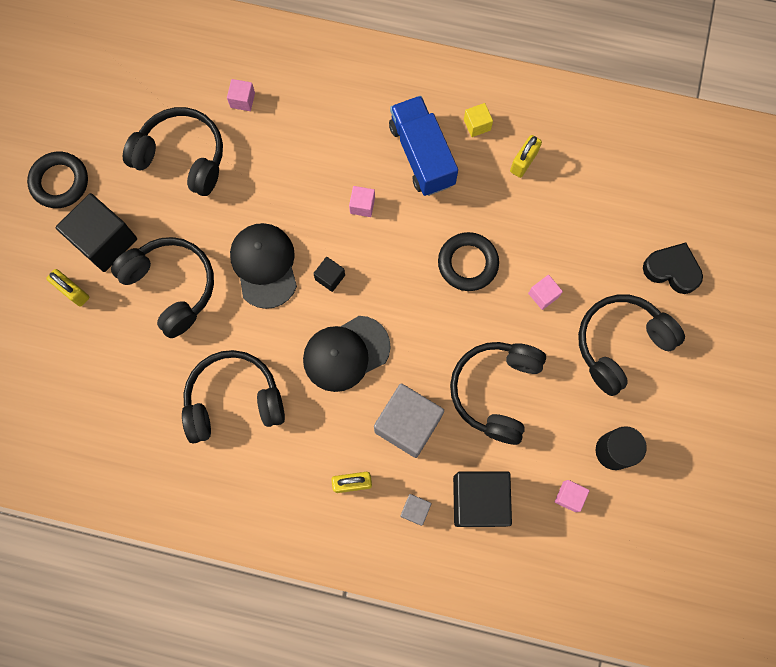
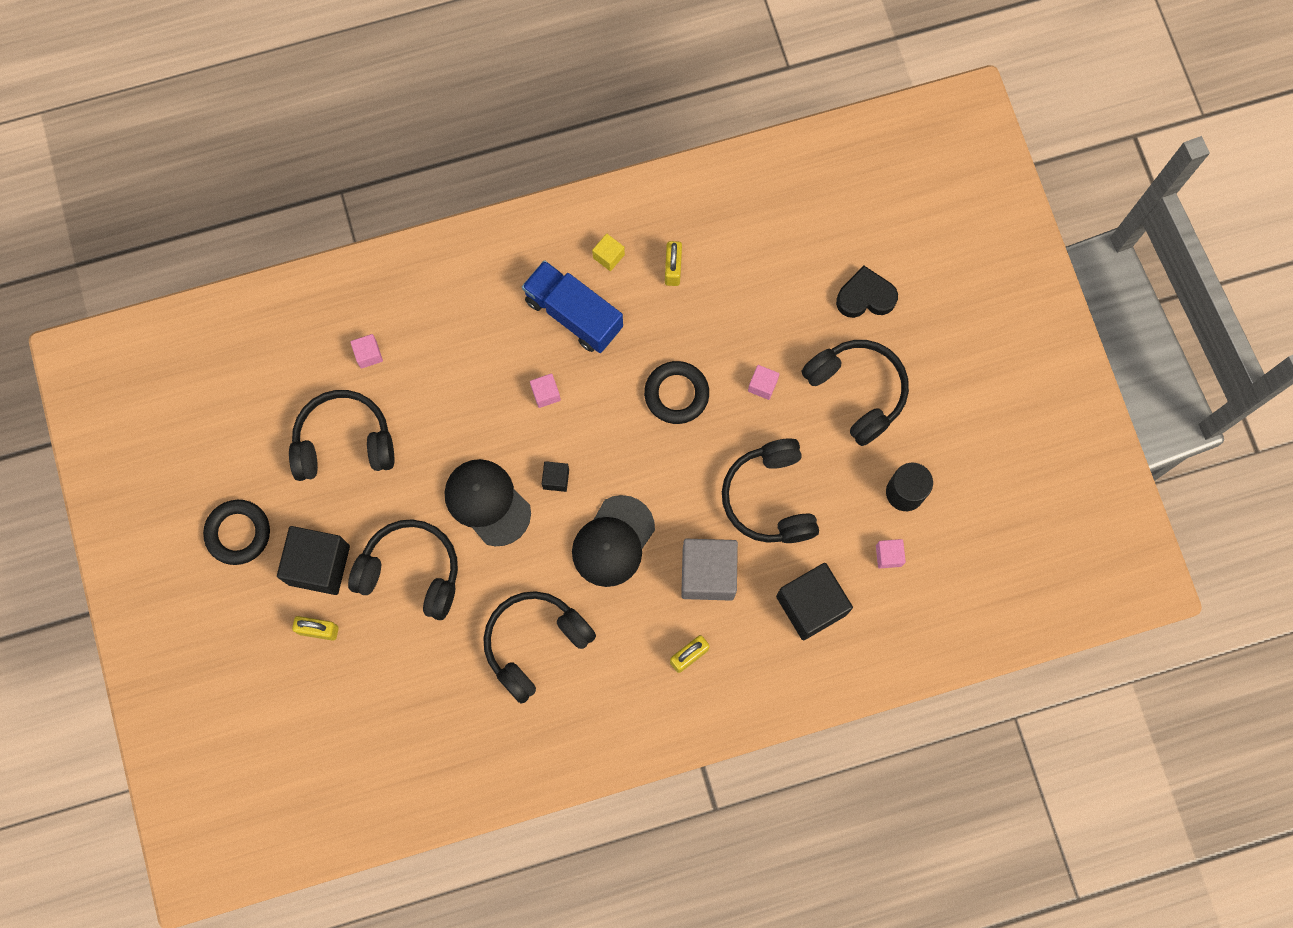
camera: 30 degrees left, 0 degrees up
grey cube [400,494,432,526] -> none
black headphones [578,294,685,396] -> black headphones turned 120 degrees clockwise [801,340,909,446]

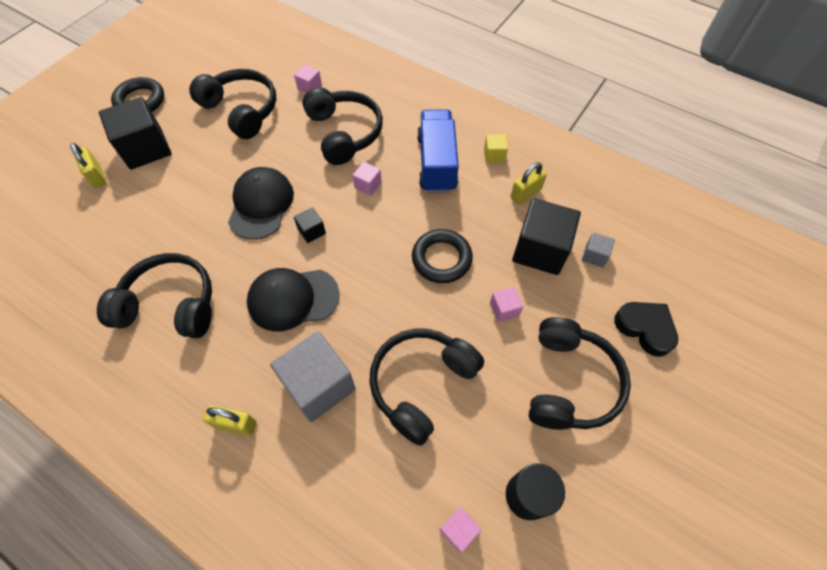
camera: 50 degrees right, 15 degrees down
black headphones [348,519,458,620] -> black headphones moved to [303,87,383,165]
black cube [776,563,853,640] -> black cube moved to [512,198,581,275]
none -> grey cube [582,232,615,268]

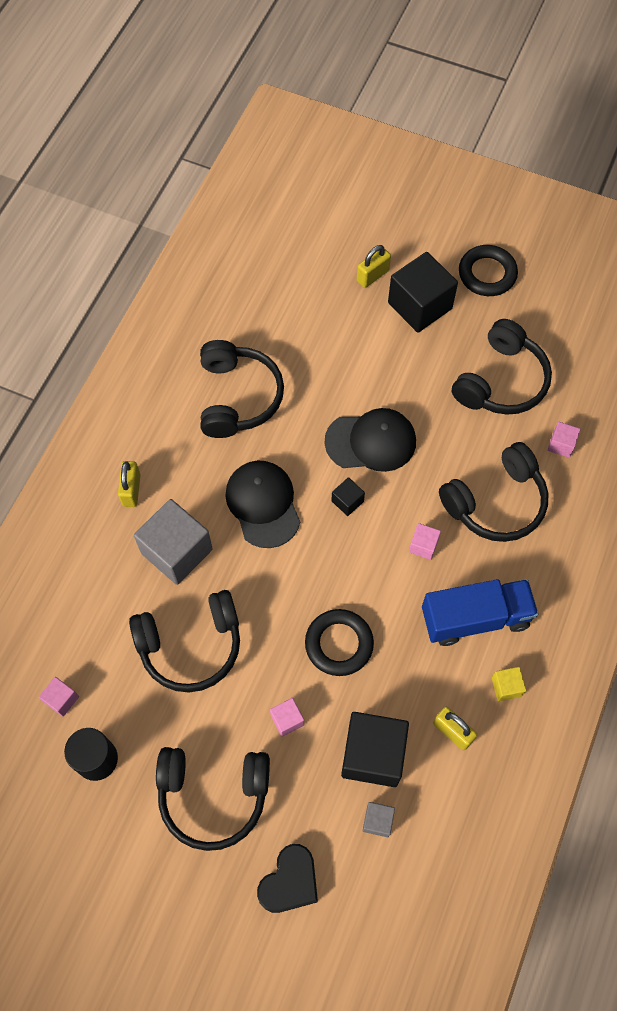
camera: 80 degrees right, 5 degrees up
black headphones [369,328,484,446] -> black headphones turned 135 degrees clockwise [129,590,240,692]

